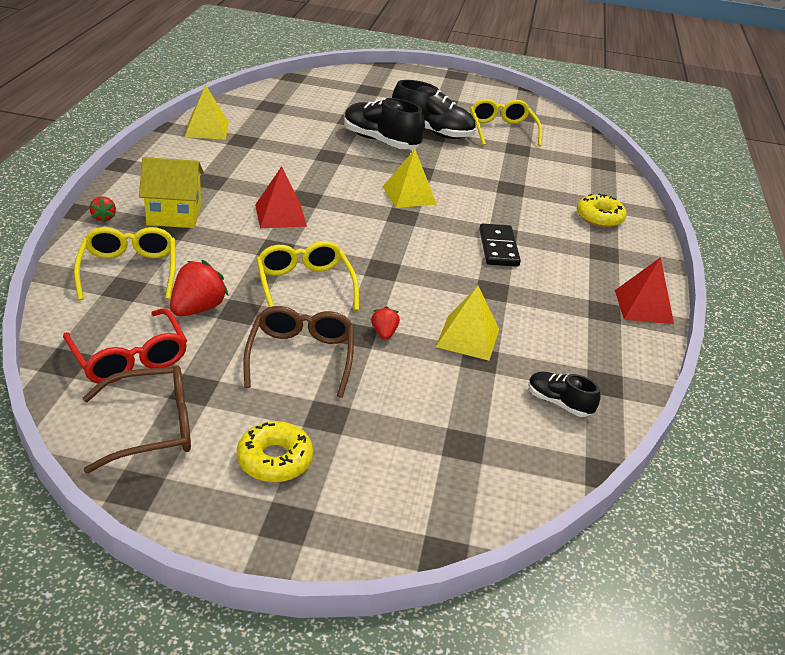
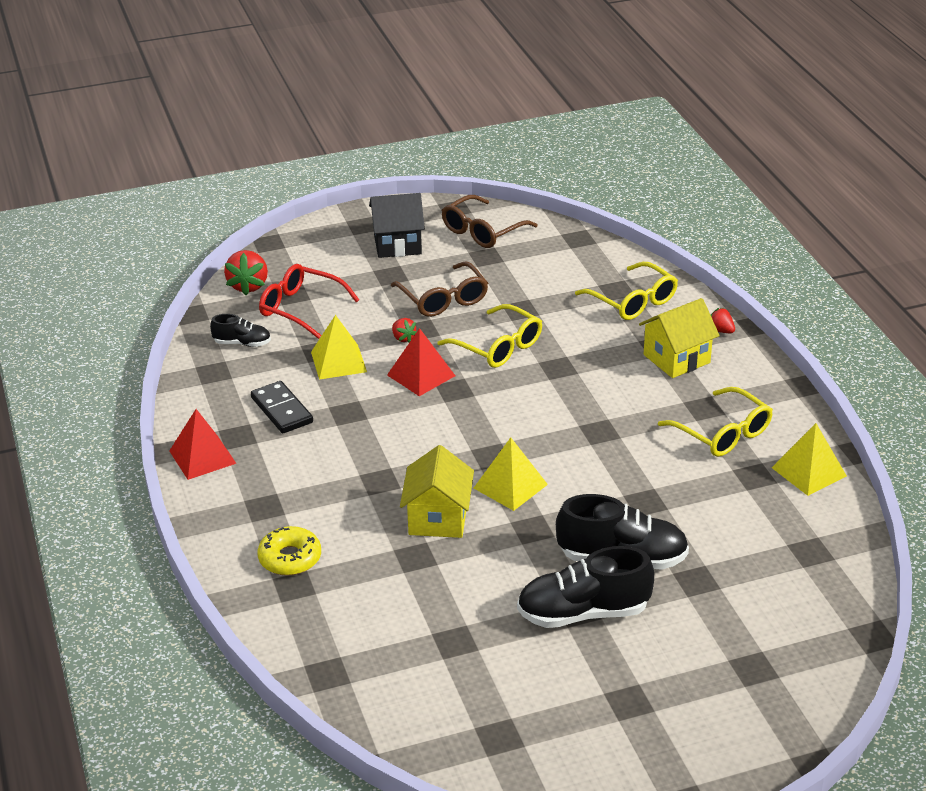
camera: 155 degrees right, 0 degrees up
red glasses [63,308,187,384] -> red glasses moved to [259,264,359,339]
red strawberry [170,260,229,316] -> red strawberry moved to [224,250,268,295]
yellow donut [237,421,313,483] -> black house [369,193,425,258]
red pyramid [255,166,307,228] -> red pyramid moved to [387,328,455,396]
yellow glasses [470,99,542,146] -> yellow glasses moved to [658,387,773,457]
black domino [479,223,521,267] -> black domino moved to [251,381,313,433]
none -> yellow house [400,445,474,538]

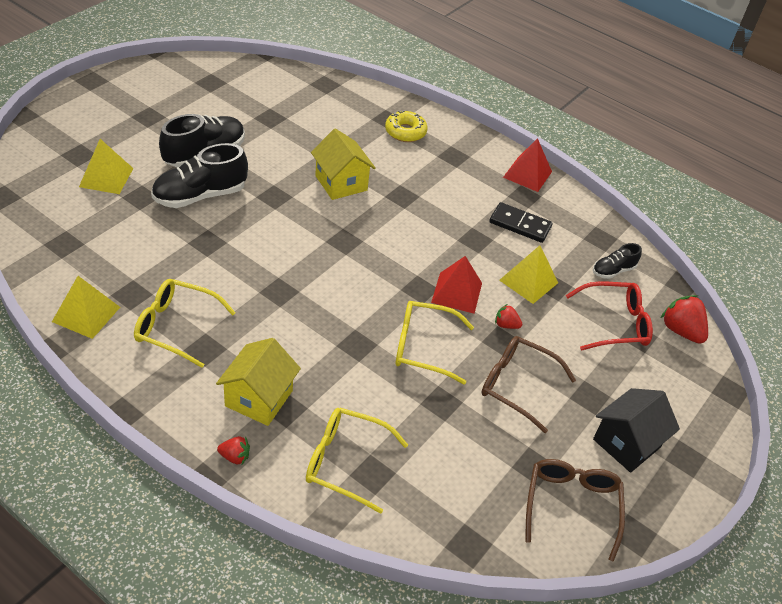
camera: 140 degrees right, 10 degrees up
yellow pyramid [474,438,548,511] -> yellow pyramid moved to [79,139,134,194]

